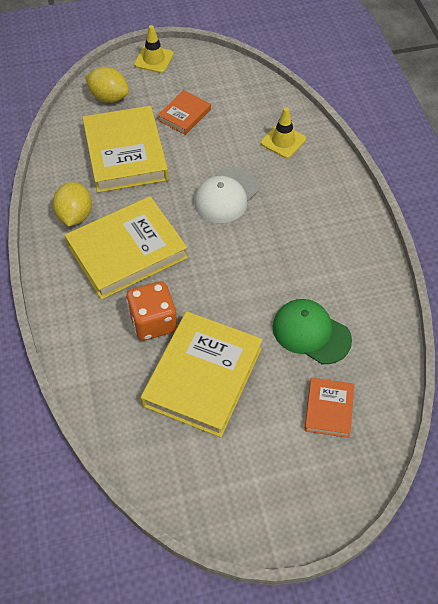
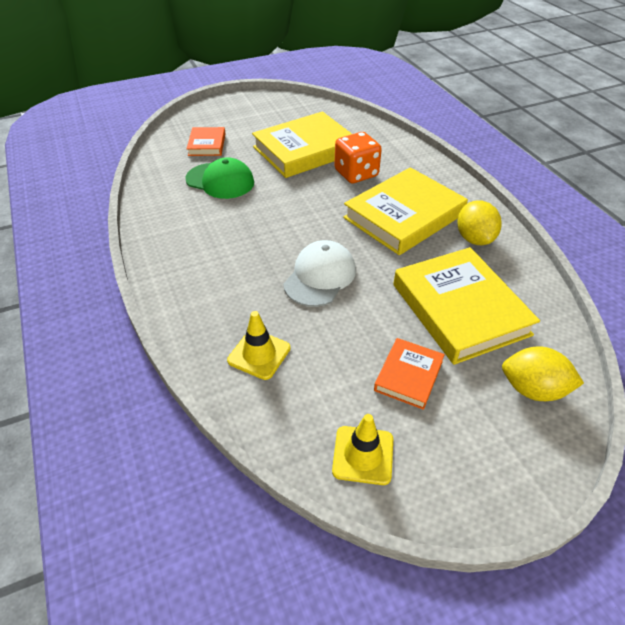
camera: 170 degrees right, 10 degrees down
yellow traffic cone [134,25,174,73] -> yellow traffic cone moved to [332,414,393,485]
yellow book [140,311,263,438] -> yellow book turned 45 degrees clockwise [252,111,352,178]

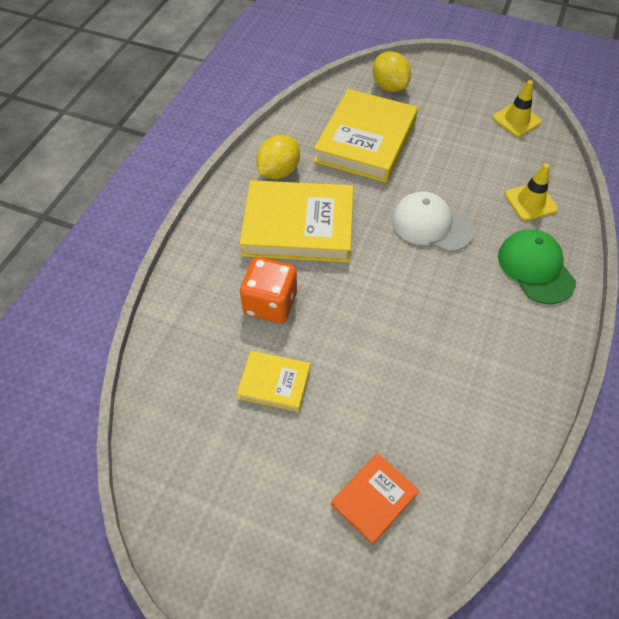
camera: 135 degrees left, 10 degrees up
green cap [185,157,254,199] -> green cap moved to [498,229,576,304]
yellow book [252,111,352,178] -> yellow book [237,351,310,412], size x0.50
white cap [283,240,356,307] -> white cap turned 45 degrees clockwise [392,191,474,252]
orange book [374,338,445,410] -> none

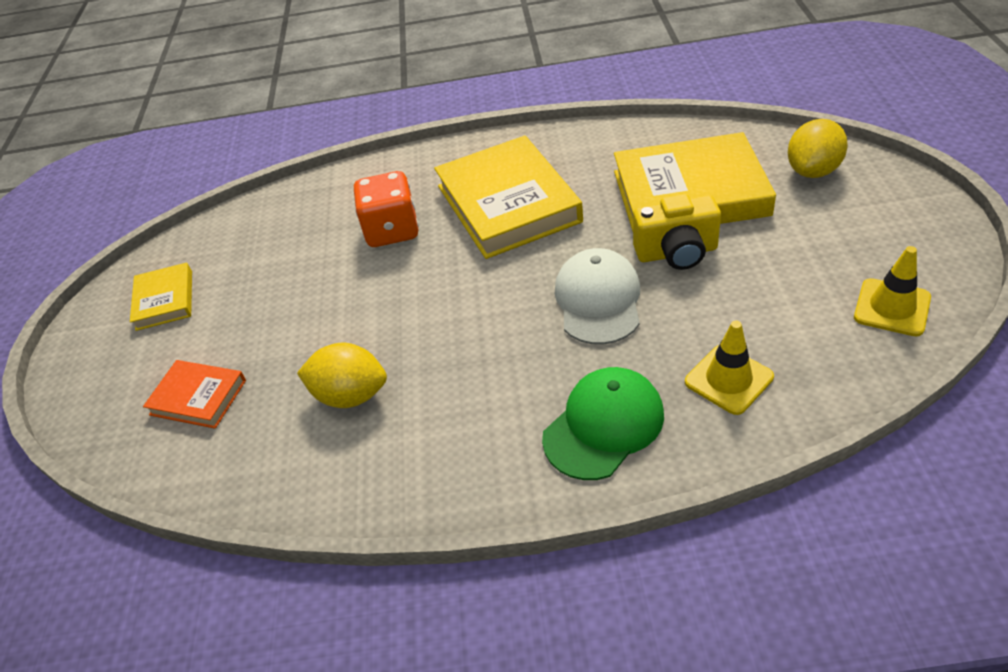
camera: 70 degrees right, 10 degrees down
yellow book [237,351,310,412] -> yellow book moved to [130,263,192,331]
yellow lemon [256,135,300,179] -> yellow lemon moved to [297,343,387,408]
none -> yellow camera [633,194,721,270]

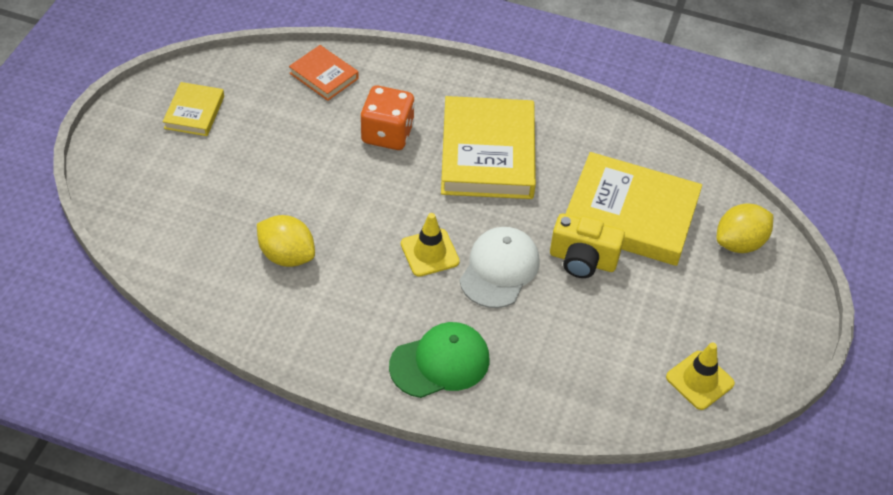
camera: 15 degrees right, 5 degrees up
orange book [143,360,246,429] -> orange book moved to [289,45,359,101]
yellow traffic cone [685,321,774,415] -> yellow traffic cone moved to [401,213,460,277]

